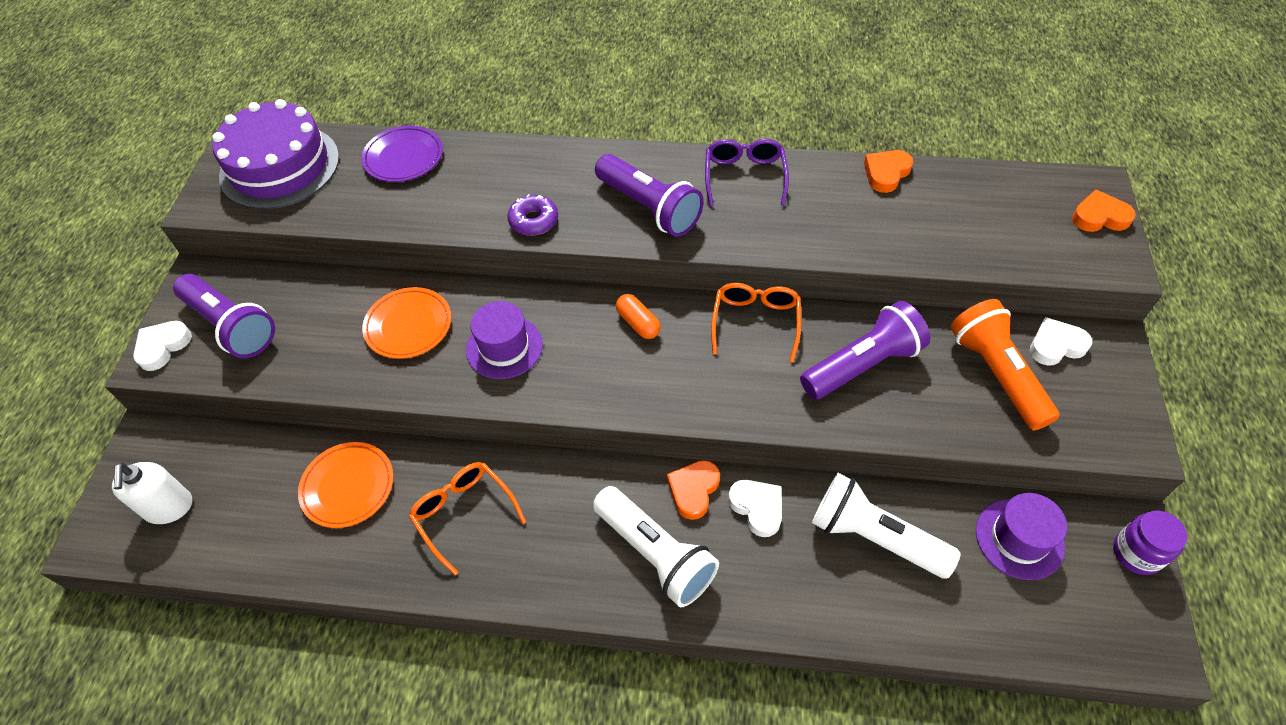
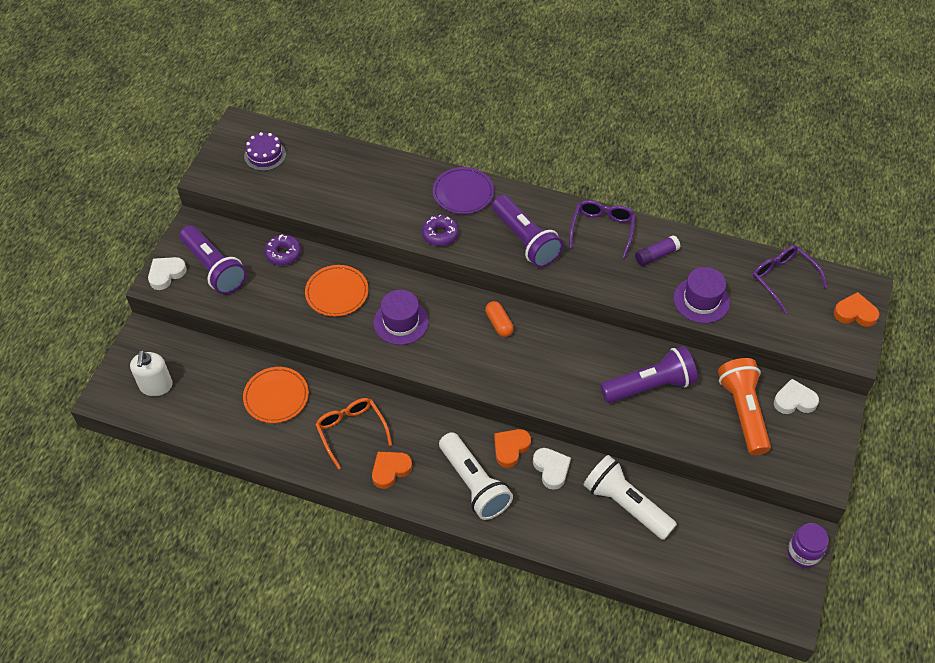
camera: 10 degrees right, 0 degrees up
purple cake [212,99,339,209] -> purple cake [244,132,286,171], size x0.48
purple plate [361,126,443,182] -> purple plate moved to [433,167,494,214]
orange glasses [711,283,802,362] -> none
orange heart [864,150,913,193] -> orange heart moved to [372,452,412,489]
purple hat [976,493,1067,580] -> purple hat moved to [673,267,730,323]
none -> purple donut [264,234,301,265]
none -> purple glue stick [635,235,681,266]
none -> purple glasses [753,245,827,314]

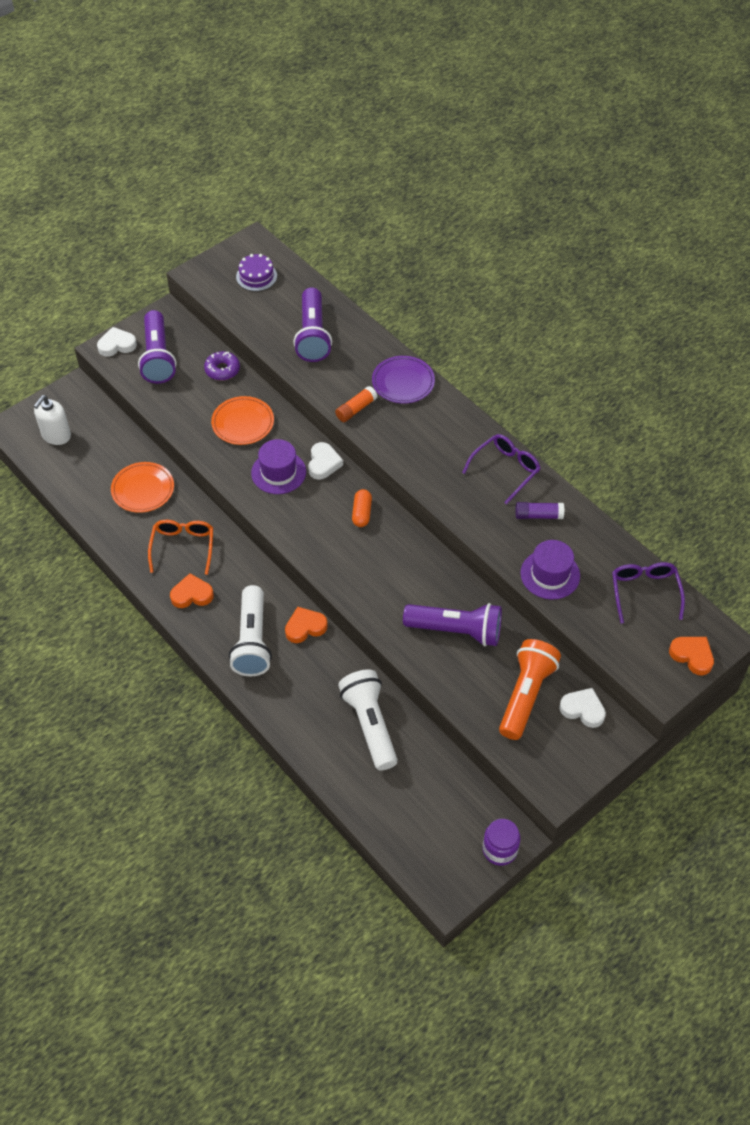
camera: 30 degrees right, 0 degrees up
purple donut [422,215,459,246] -> orange glue stick [335,386,377,422]
purple flashlight [492,195,563,267] -> purple flashlight moved to [293,287,332,362]
white heart [533,448,571,490] -> white heart moved to [308,442,343,480]

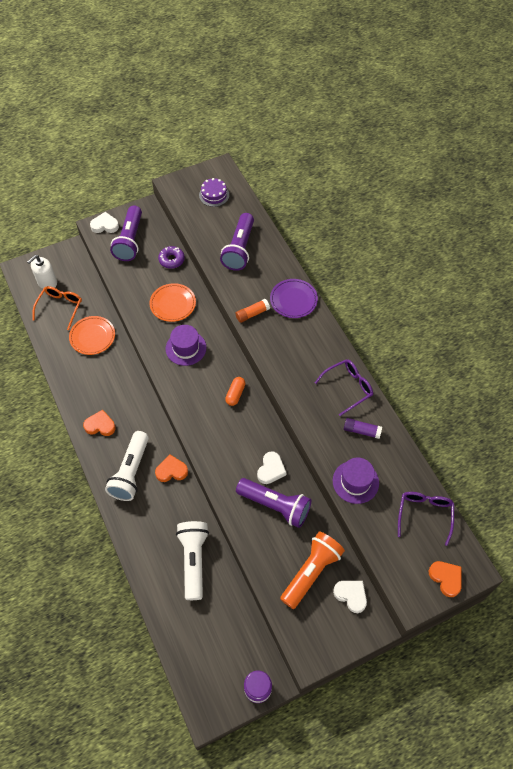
camera: 15 degrees right, 5 degrees up
orange glasses [148,520,213,575] -> orange glasses moved to [32,286,82,330]
white heart [308,442,343,480] -> white heart moved to [257,451,287,484]

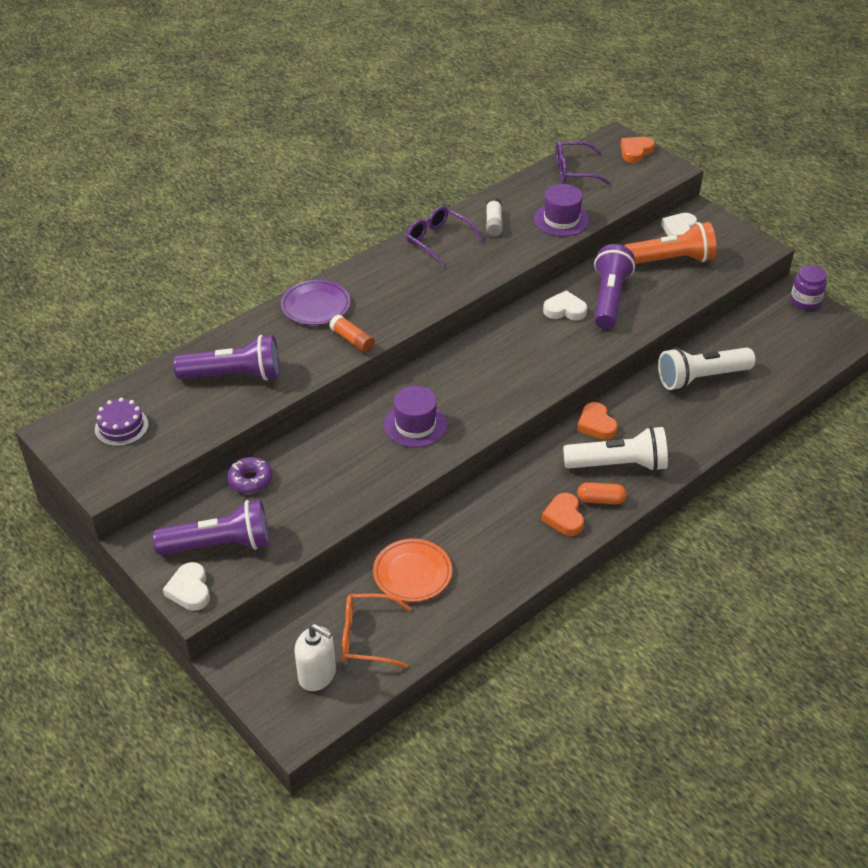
camera: 105 degrees left, 15 degrees down
orange plate [150,283,196,322] -> none
orange capsule [225,377,245,406] -> orange capsule moved to [577,482,627,504]
orange flashlight [280,531,345,609] -> orange flashlight turned 150 degrees clockwise [624,222,717,264]
purple glue stick [344,418,382,439] -> white glue stick [486,197,503,237]

